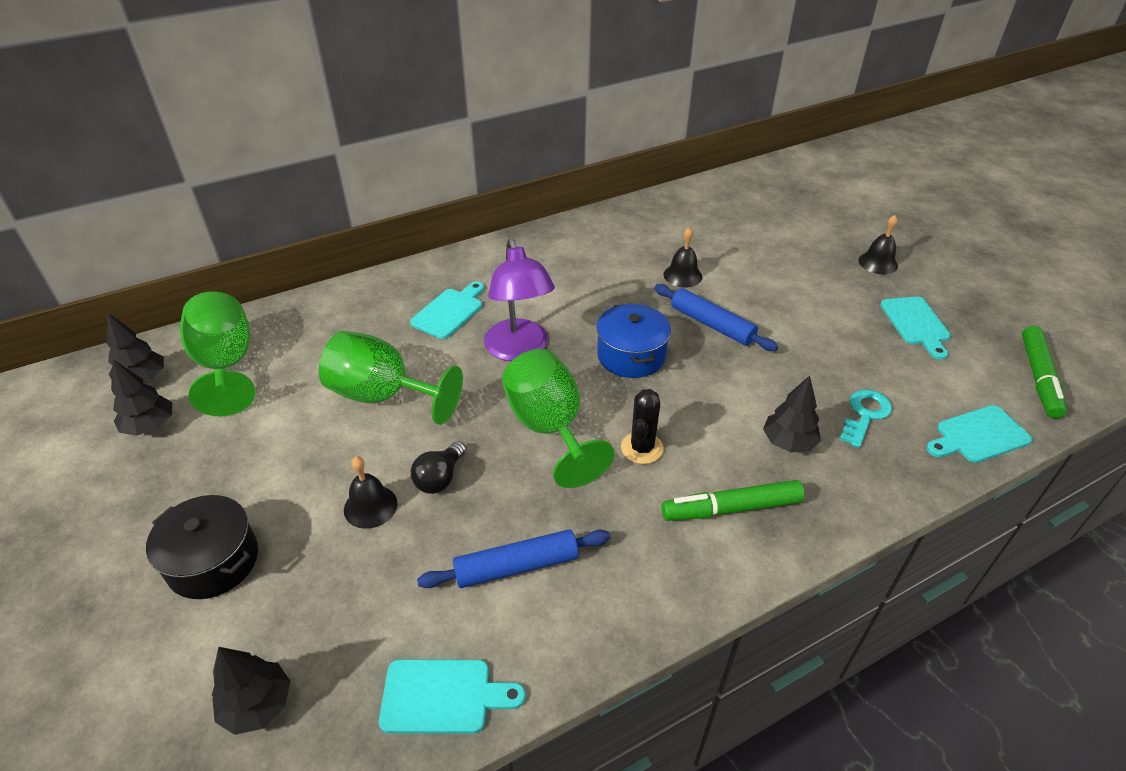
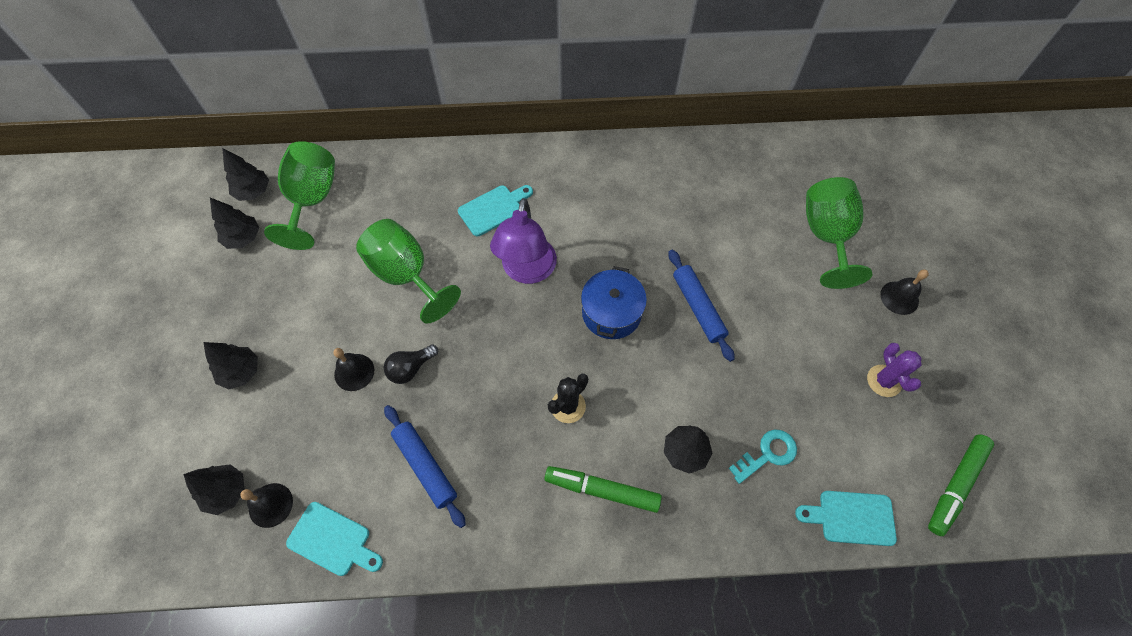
camera: 25 degrees right, 20 degrees up
black pot [146,495,258,599] -> black tree [203,342,258,389]
blue rolling pin [417,529,610,588] -> blue rolling pin turned 45 degrees clockwise [384,405,466,528]
green goblet [502,349,615,488] -> green goblet moved to [806,177,873,289]
black bell [663,227,702,288] -> black bell moved to [240,483,293,528]
turquoise cutting board [880,297,951,360] -> purple cactus [867,343,921,397]

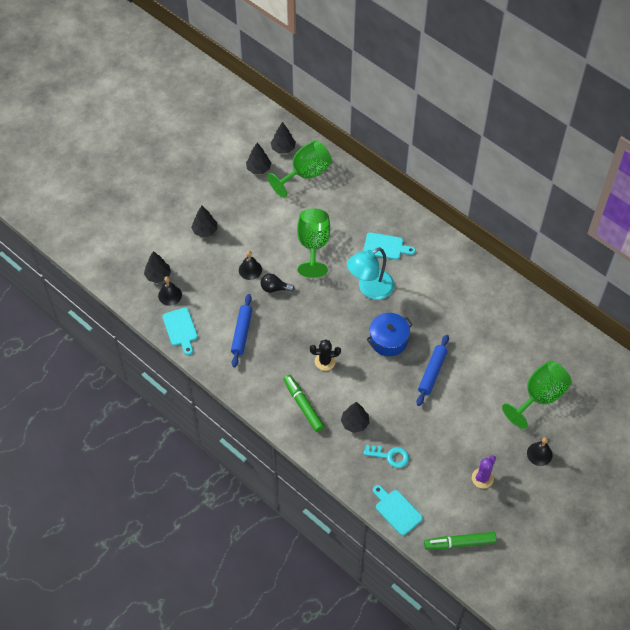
camera: 45 degrees right, 5 degrees down
purple lamp [490,198,557,284] -> turquoise lamp [347,247,394,300]

